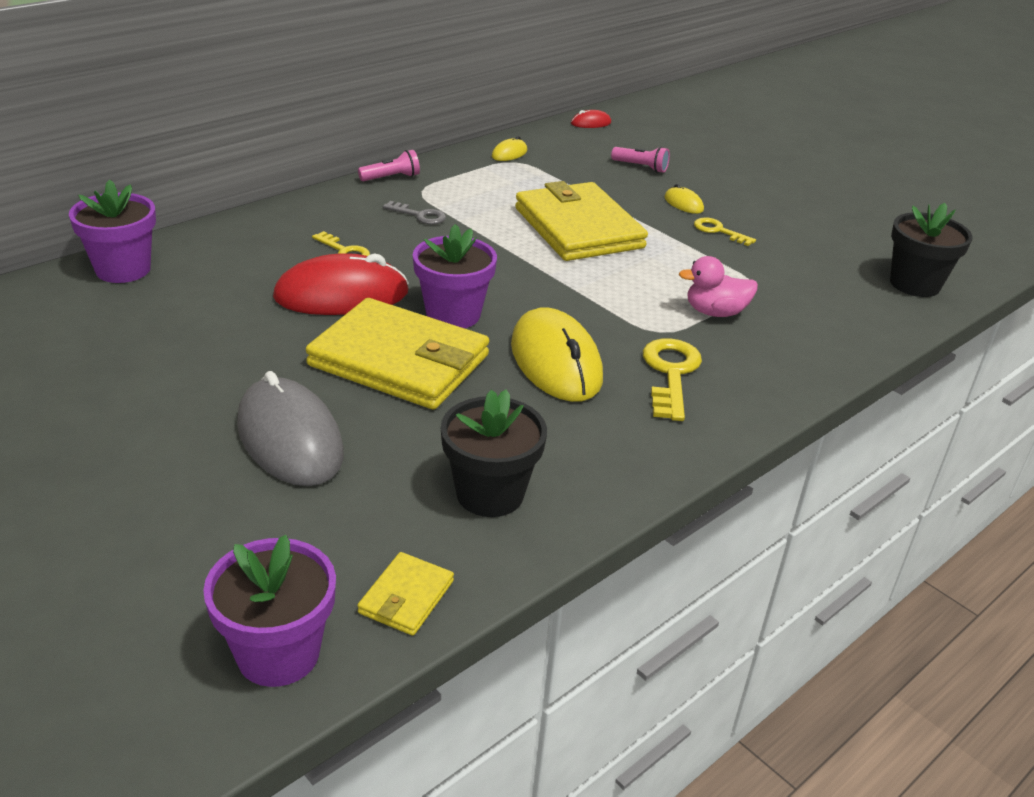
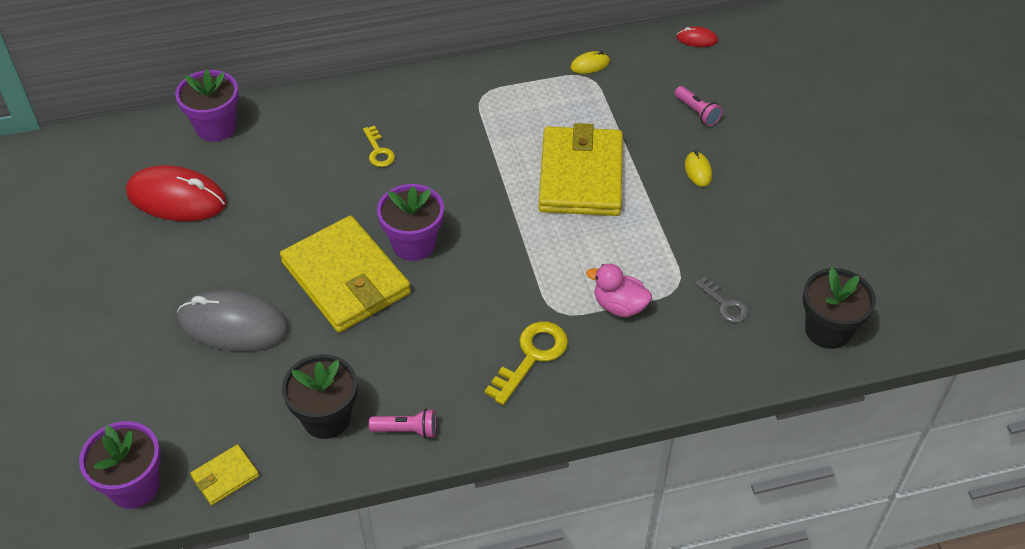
camera: 30 degrees right, 15 degrees up
grey mouse [237,371,344,486] -> grey mouse turned 75 degrees counterclockwise [177,290,289,352]
red mouse [273,253,409,315] -> red mouse moved to [126,165,227,221]
pink flashlight [358,150,420,181] -> pink flashlight moved to [369,409,436,439]
grey key [383,201,446,225] -> grey key moved to [695,276,748,323]
yellow mouse [511,307,603,402] -> none
yellow key [694,217,756,246] -> none

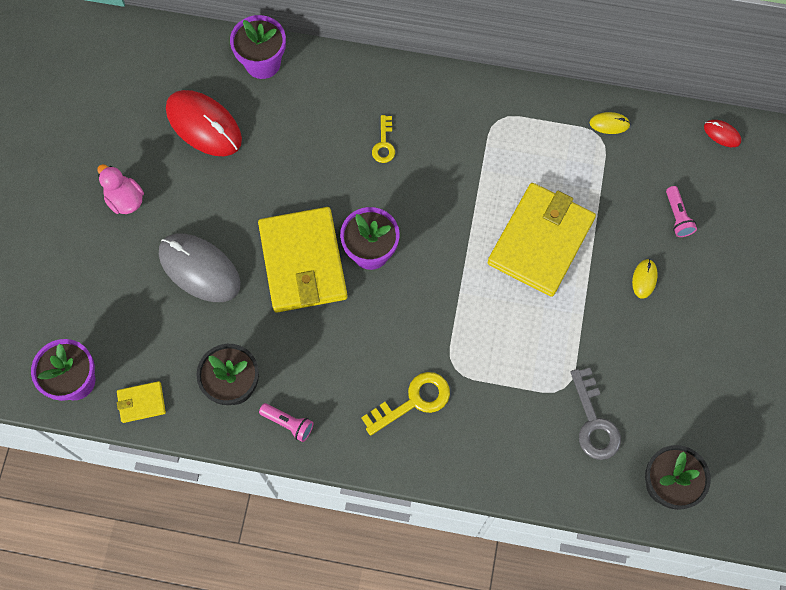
camera: 25 degrees right, 20 degrees up
pink duck [586,264,652,317] -> pink duck moved to [98,164,144,214]
grey key [695,276,748,323] -> grey key [571,368,621,460], size x1.65

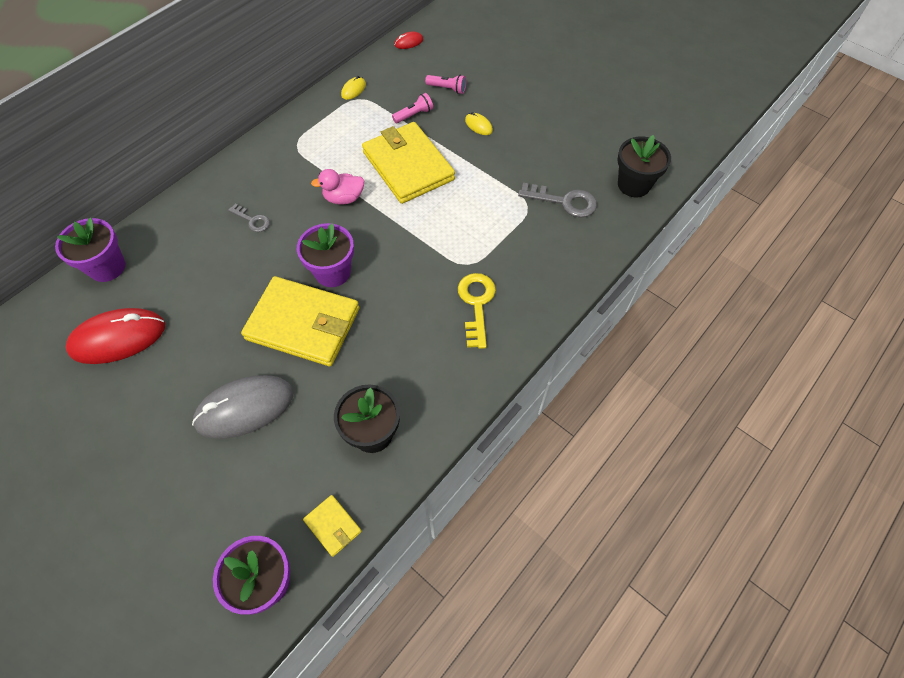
camera: 60 degrees left, 10 degrees down
pink duck [98,164,144,214] -> pink duck moved to [311,169,364,205]
yellow wallet [117,381,166,423] -> yellow wallet turned 60 degrees counterclockwise [303,495,362,557]
pink flashlight [259,403,314,442] -> pink flashlight moved to [392,93,433,124]
yellow key [372,115,395,163] -> grey key [228,204,270,232]

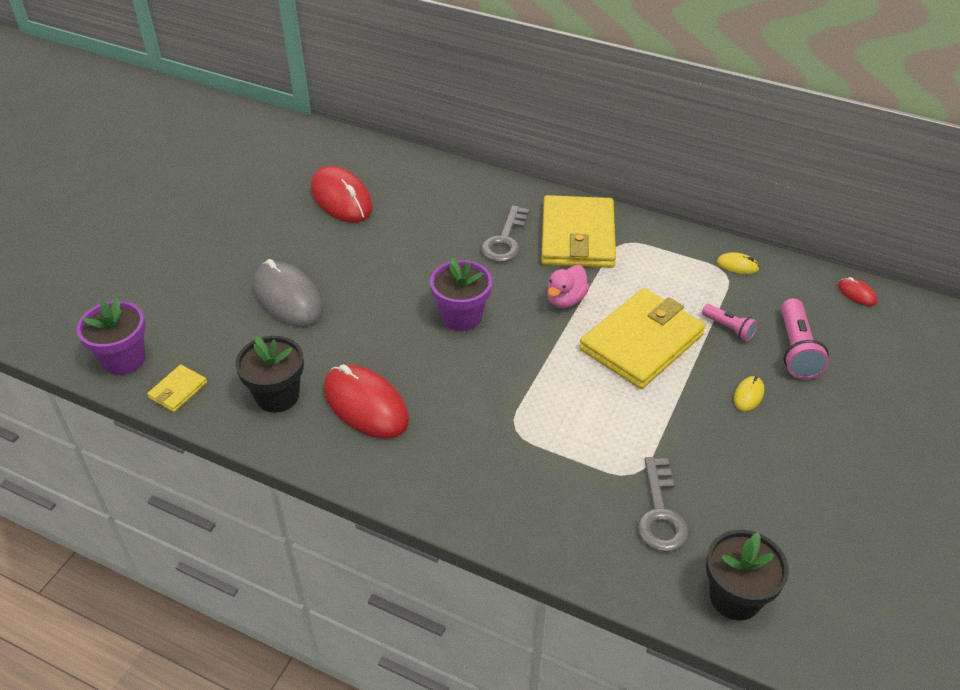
camera: 75 degrees right, 15 degrees down
purple flower pot [55,218,125,282] -> none
grey key [228,204,270,232] -> grey key [481,205,529,262], size x1.65
yellow wallet [241,276,359,366] -> yellow wallet moved to [541,195,616,268]
pink duck [311,169,364,205] -> pink duck turned 120 degrees counterclockwise [547,265,589,308]
pink flashlight [425,75,466,94] -> pink flashlight [781,298,829,379], size x1.67
yellow key [458,273,496,349] -> none
none -> red mouse [324,364,409,439]

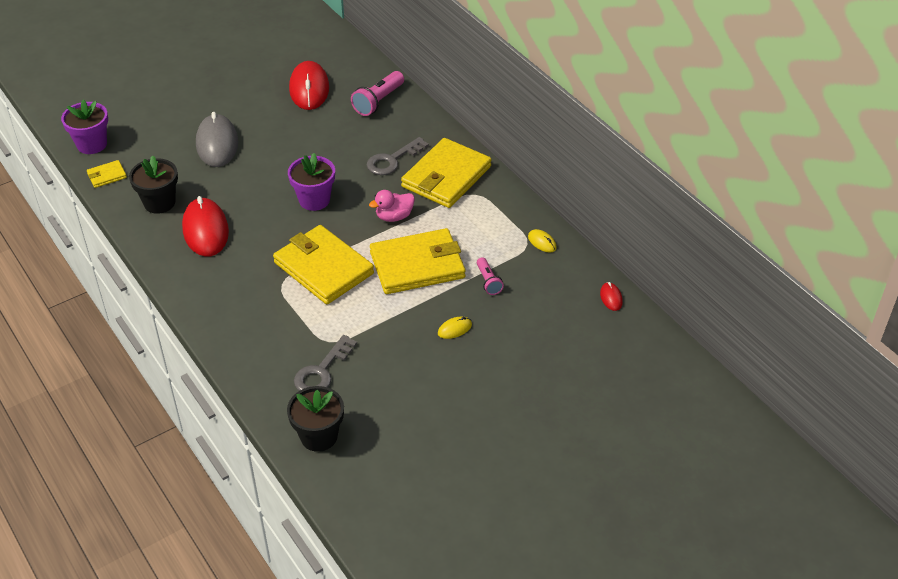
camera: 30 degrees right, 0 degrees up
pink flashlight [781,298,829,379] -> pink flashlight moved to [351,71,404,116]
none -> yellow wallet [273,225,374,304]

